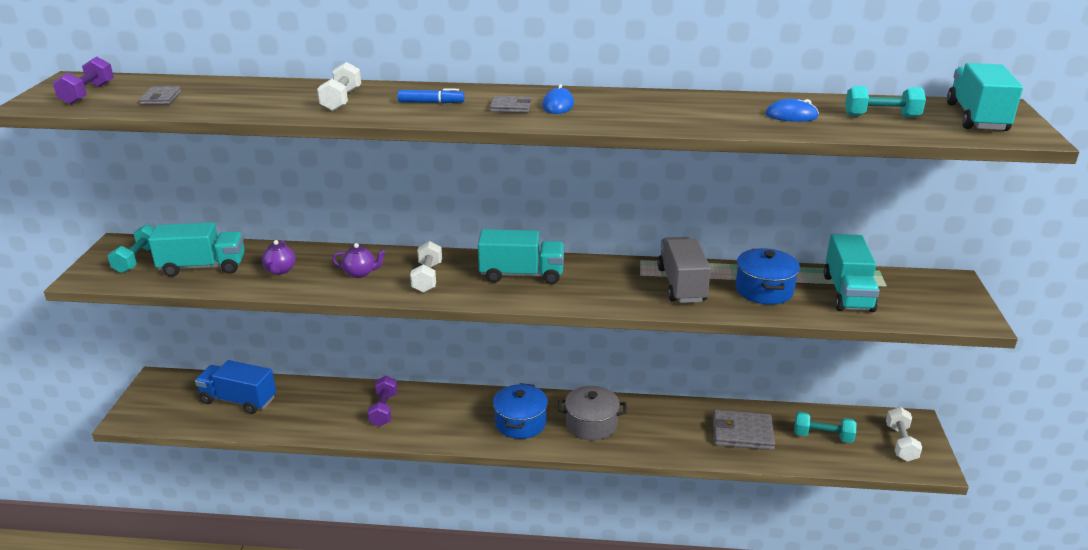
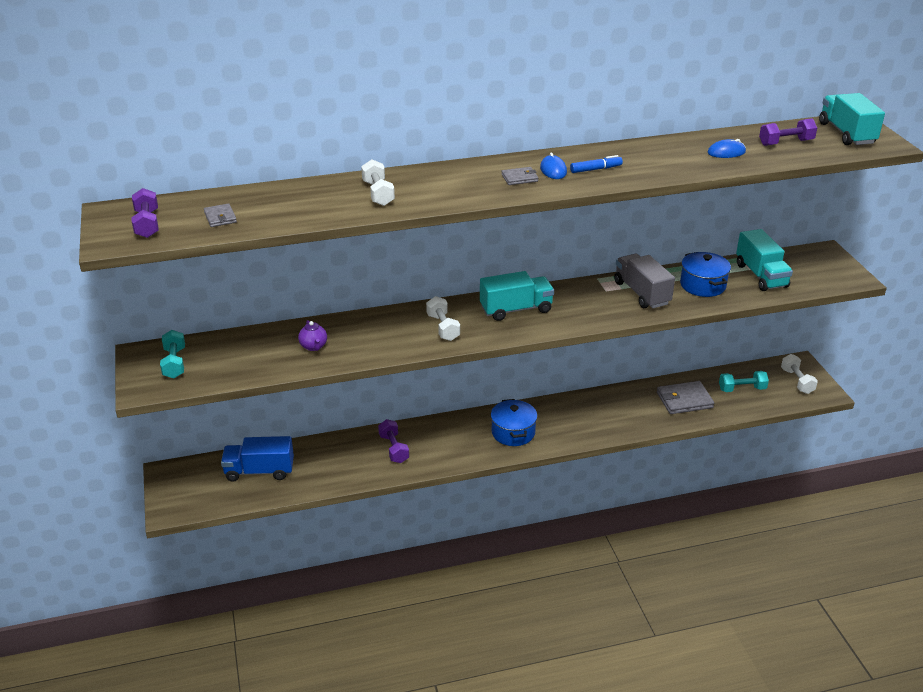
camera: 20 degrees left, 5 degrees up
turquoise truck [148,222,245,277] -> none
purple teapot [332,243,386,278] -> none
blue marker [398,88,465,104] -> blue marker moved to [570,155,623,173]
grey pot [558,386,627,440] -> none
turquoise dumbbell [845,86,926,117] -> purple dumbbell [759,118,817,146]

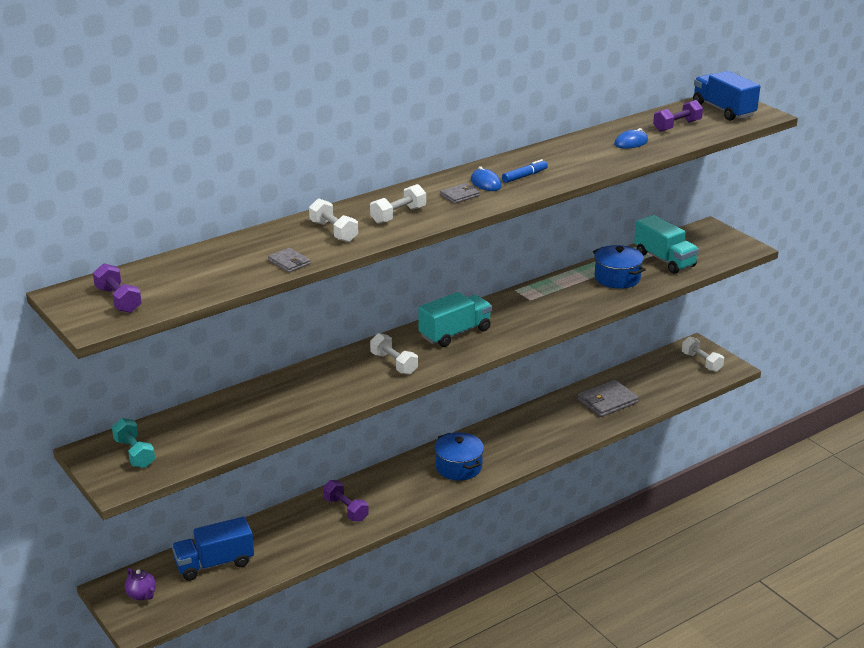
camera: 20 degrees left, 5 degrees down
grey wallet [204,203,237,227] -> grey wallet moved to [268,248,310,272]
purple teapot [298,320,327,351] -> purple teapot moved to [125,568,156,601]
grey truck [614,254,675,308] -> none
turquoise dumbbell [719,371,769,392] -> none
turquoise truck [819,93,885,145] -> blue truck [693,71,760,121]
none -> white dumbbell [370,184,426,224]

